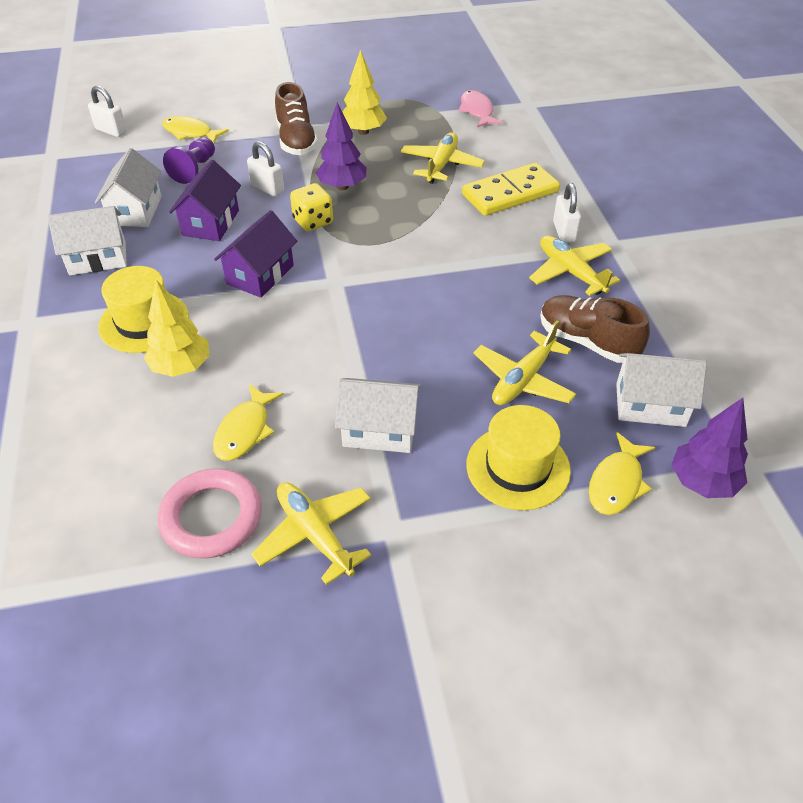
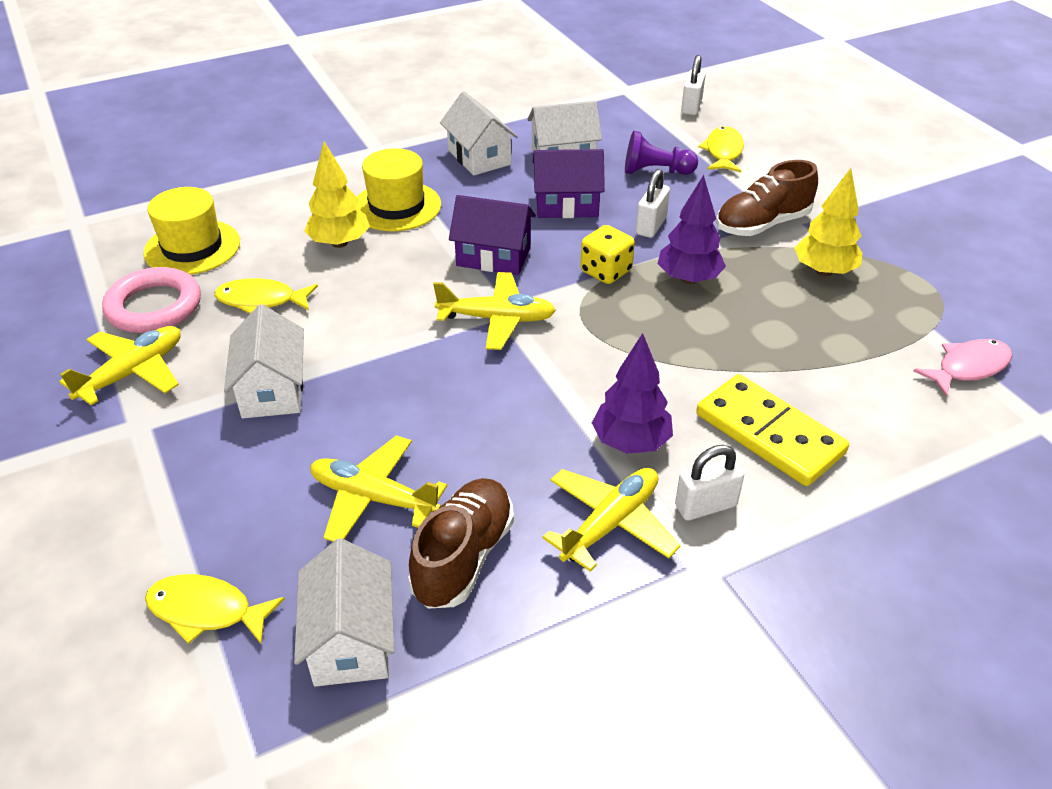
camera: 75 degrees right, 5 degrees down
yellow plane [401,133,485,184] -> yellow plane moved to [433,272,556,350]
yellow hat [466,405,571,510] -> yellow hat moved to [143,187,240,275]
purple tree [671,398,748,498] -> purple tree moved to [592,333,673,454]

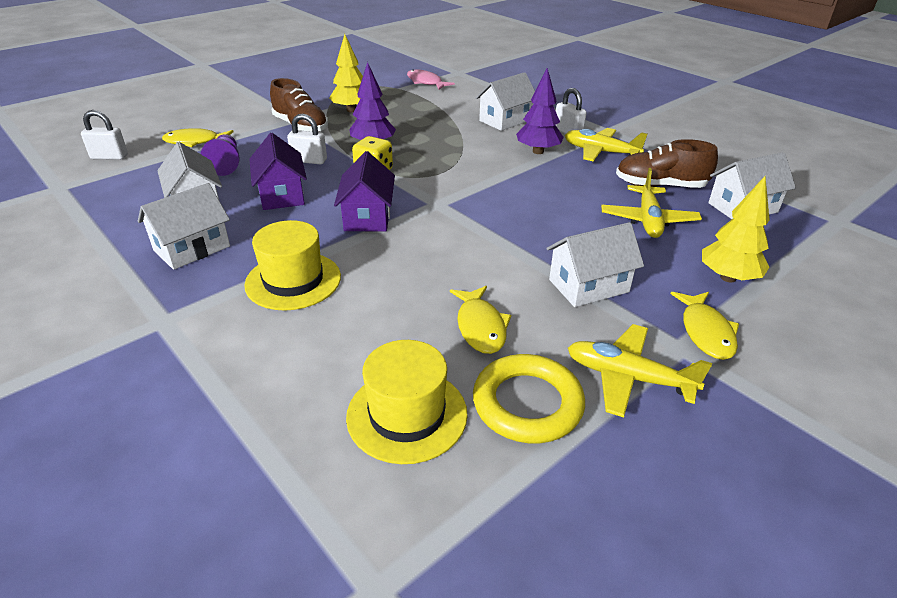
camera: 105 degrees left, 5 degrees down
pink ring [102,267,201,333] -> yellow ring [473,354,585,443]
yellow fish [145,574,285,644] -> yellow fish moved to [671,292,739,360]
yellow tree [304,142,370,248] -> yellow tree moved to [702,176,770,282]
yellow plane [433,272,556,350] -> none
yellow domino [696,374,849,486] -> white house [475,72,535,131]

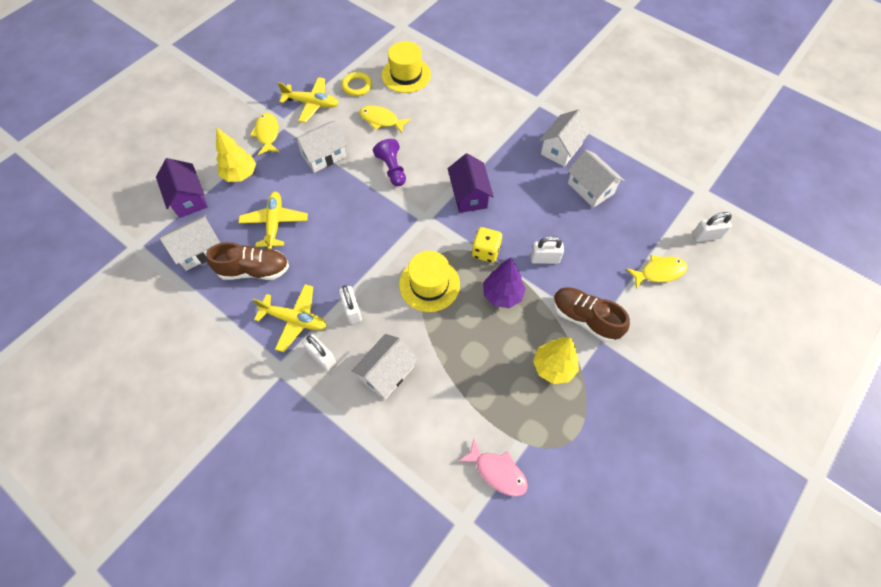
camera: 170 degrees right, 25 degrees up
purple pawn [200,134,240,176] -> purple pawn moved to [373,139,406,186]
yellow hat [244,220,341,310] -> yellow hat moved to [399,251,460,312]
purple house [249,133,307,210] -> purple house moved to [156,158,208,218]
yellow fish [450,286,511,354] -> yellow fish turned 45 degrees counterclockwise [359,105,411,133]
yellow ring [473,354,585,443] -> yellow ring [342,72,372,96], size x0.65
purple tree [516,68,564,154] -> white padlock [339,285,362,324]

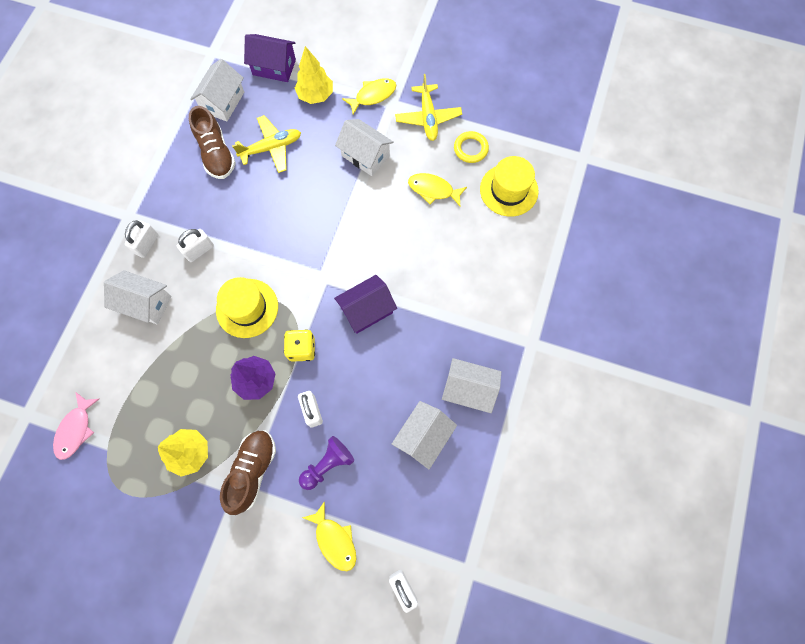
camera: 70 degrees right, 10 degrees up
purple house [156,158,208,218] -> purple house turned 60 degrees clockwise [244,34,296,82]
white house [160,215,220,271] -> white house turned 75 degrees clockwise [190,59,244,122]
yellow plane [253,284,327,352] -> none
yellow fish [359,105,411,133] -> yellow fish turned 75 degrees counterclockwise [408,173,467,206]
purple pawn [373,139,406,186] -> purple pawn moved to [299,436,354,490]

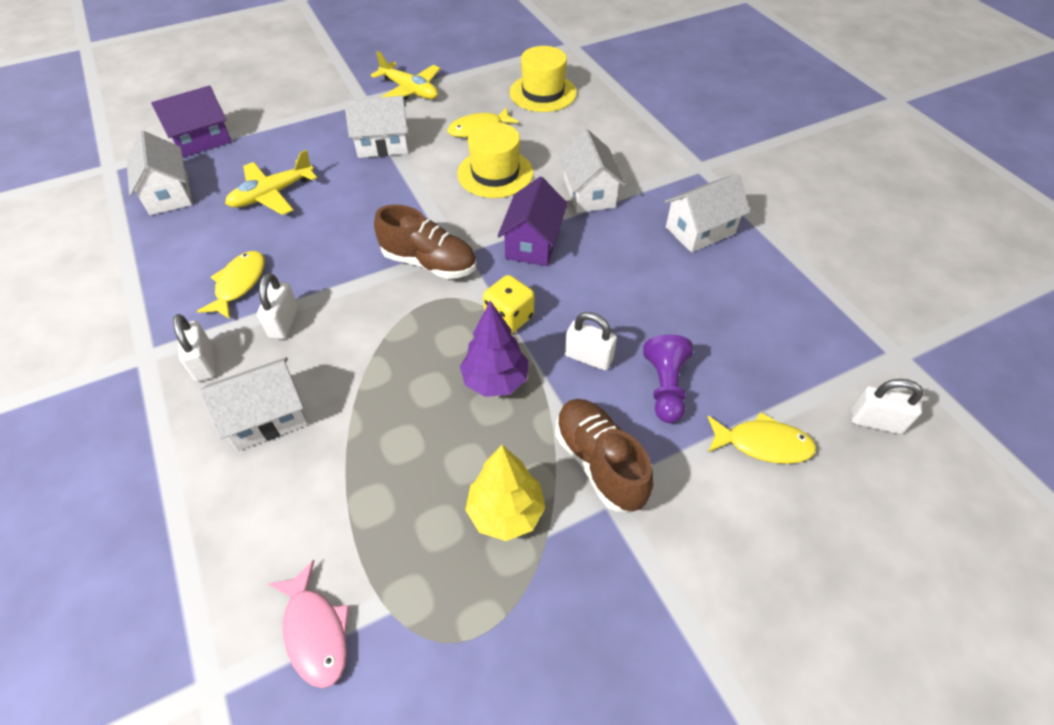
camera: 45 degrees left, 20 degrees down
brown shoe [189,106,236,179] -> brown shoe moved to [374,205,477,279]
yellow hat [216,277,278,338] -> yellow hat moved to [457,122,533,198]
yellow plane [232,115,301,173] -> yellow plane turned 150 degrees counterclockwise [225,150,317,215]
yellow tree [295,46,333,104] -> none
yellow fish [342,78,396,115] -> yellow fish moved to [197,251,265,319]
white house [392,401,457,469] -> white house moved to [559,129,626,213]
yellow ring [454,131,489,163] -> none

